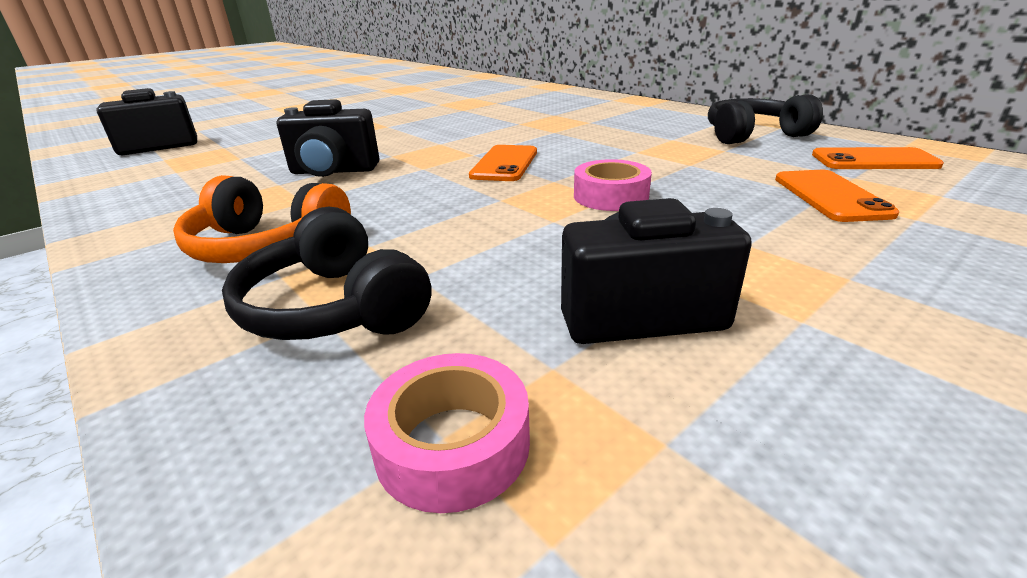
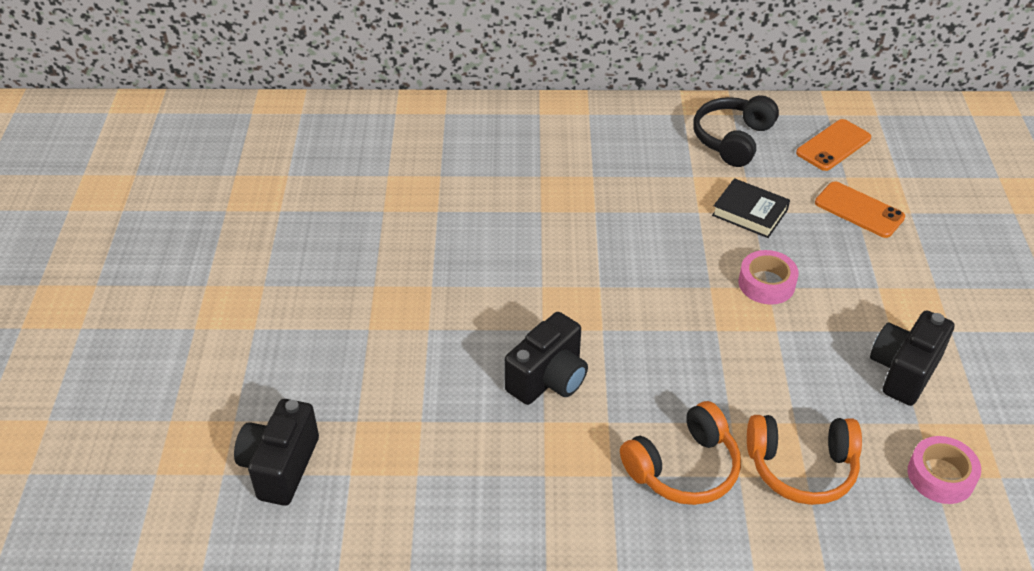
camera: 50 degrees left, 15 degrees up
black headphones [222,207,432,340] -> orange headphones [747,415,862,505]
orange phone [469,145,537,181] -> none
none -> black book [712,178,790,238]

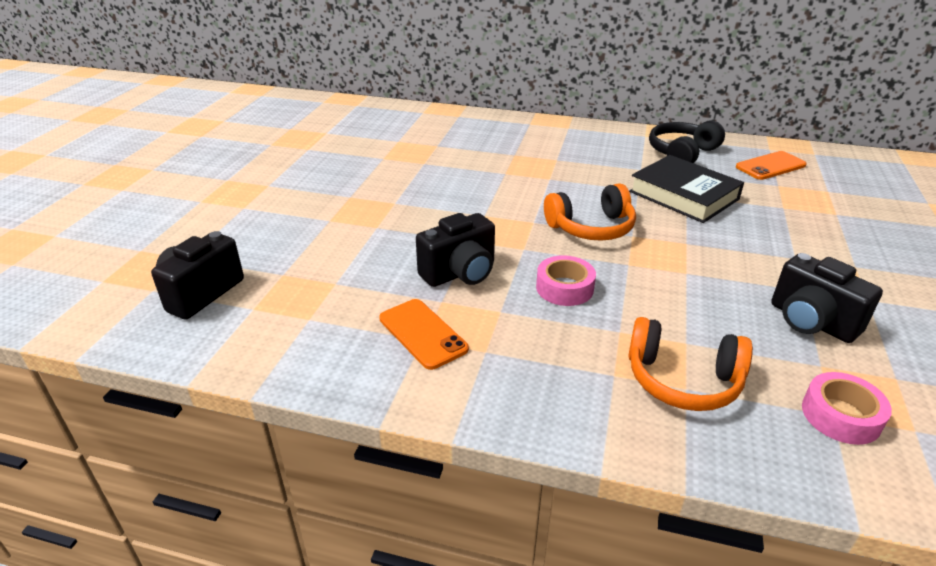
camera: 15 degrees right, 10 degrees down
orange headphones [620,401,741,505] -> orange headphones moved to [544,183,636,241]
black book [712,178,790,238] -> black book [629,155,744,223], size x1.58
pink tape [738,250,799,305] -> pink tape moved to [536,255,596,306]
orange phone [815,181,905,238] -> orange phone moved to [379,299,469,370]
black camera [870,310,955,406] -> black camera turned 90 degrees counterclockwise [771,253,883,343]

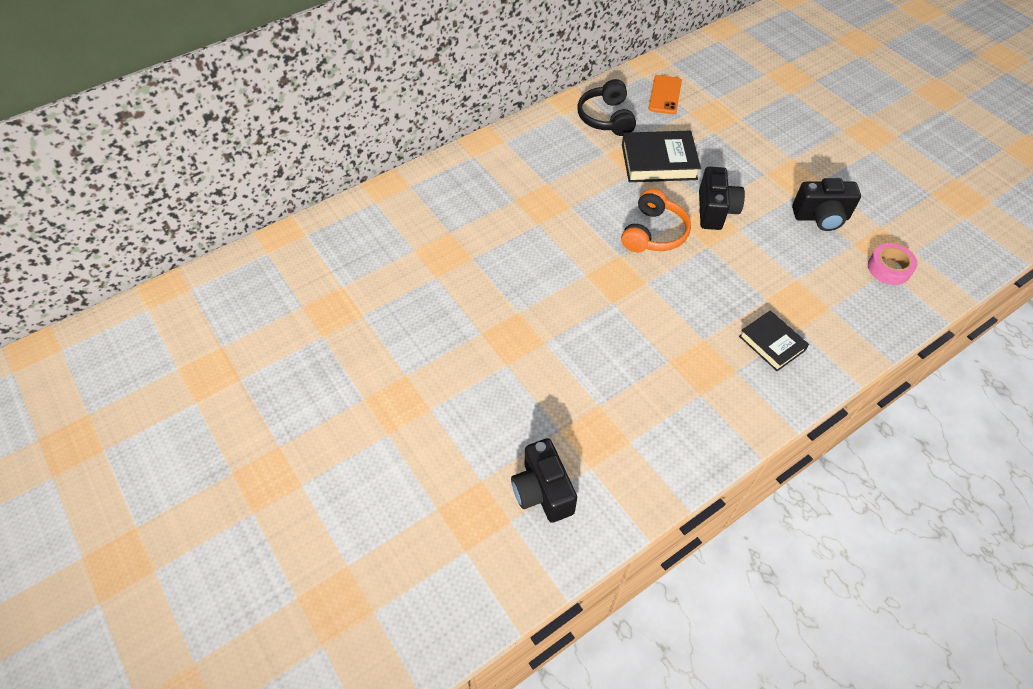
camera: 50 degrees left, 20 degrees up
orange phone [379,299,469,370] -> none
black camera [416,213,495,287] -> black camera moved to [699,167,745,230]
pink tape [536,255,596,306] -> none
orange headphones [628,317,753,411] -> none
none -> black book [739,310,809,371]

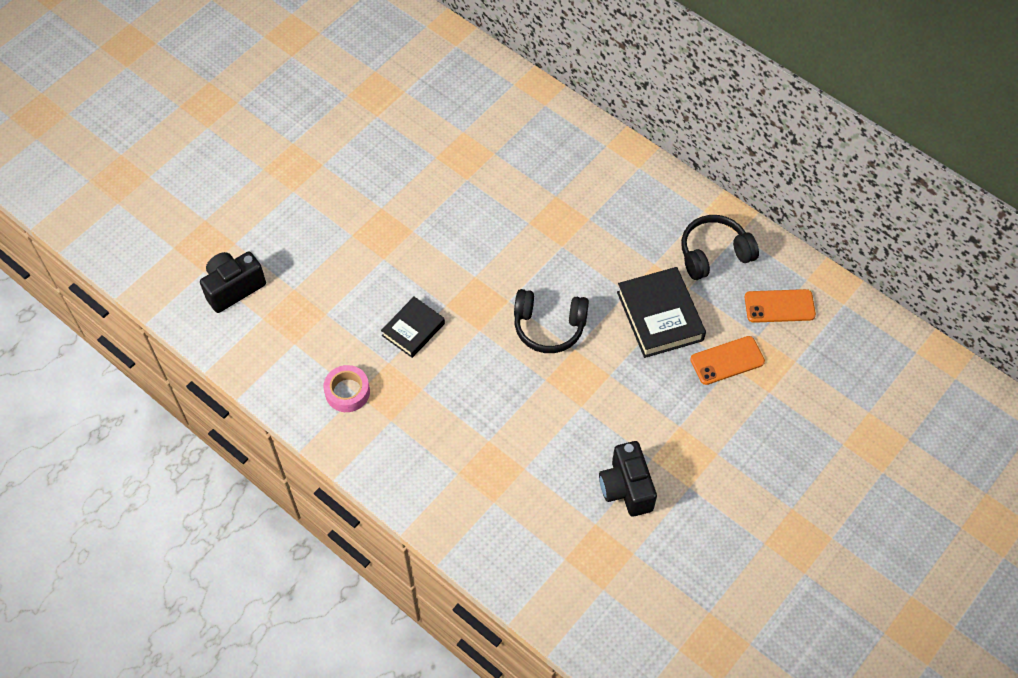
camera: 75 degrees right, 5 degrees up
orange headphones [621,188,691,252] -> black headphones [514,289,589,353]
black camera [699,167,745,230] -> none
black book [739,310,809,371] -> black book moved to [381,297,445,358]
pink tape [868,243,917,285] -> pink tape moved to [323,365,370,412]
none -> orange phone [690,336,765,385]

